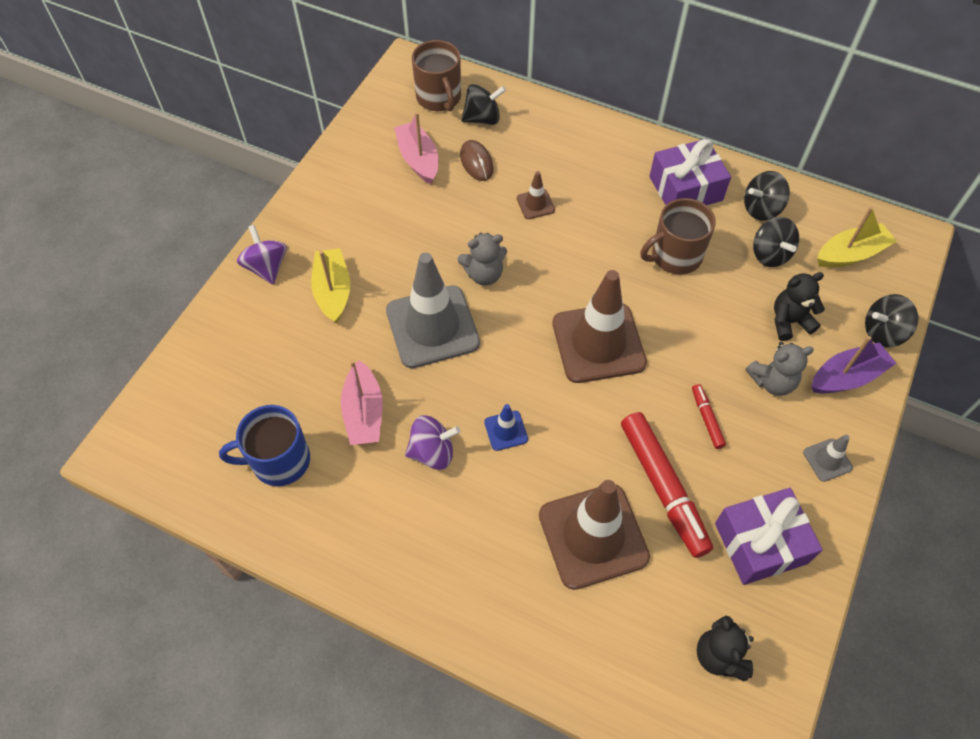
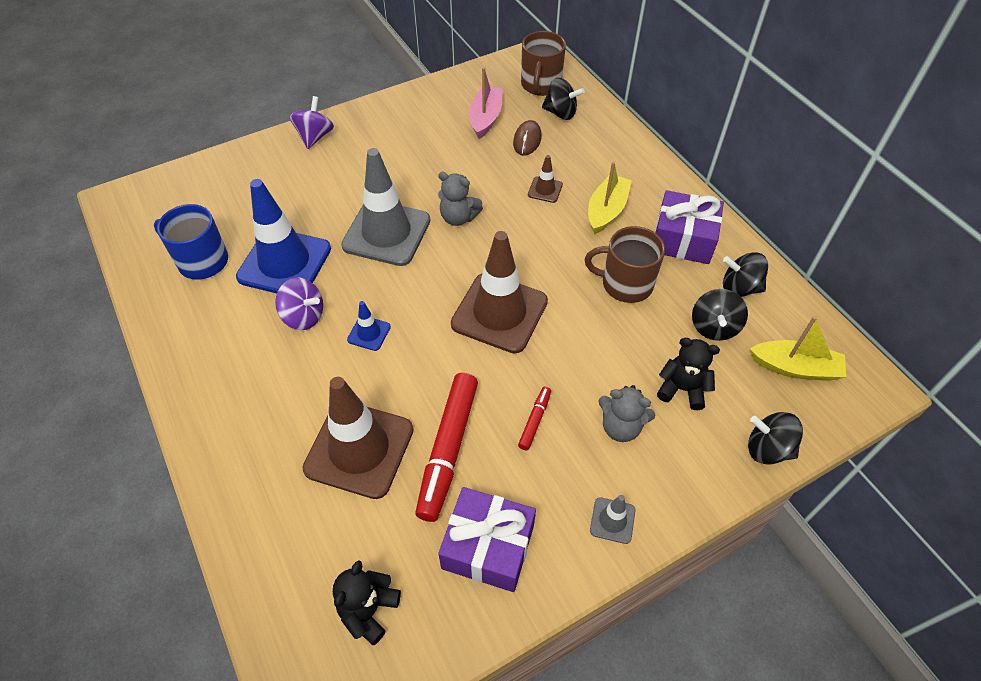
camera: 35 degrees right, 5 degrees down
yellow boat [311,248,350,323] -> yellow boat moved to [588,161,632,234]
pink boat [341,360,383,445] -> blue traffic cone [236,179,331,293]
purple boat [811,336,896,394] -> none

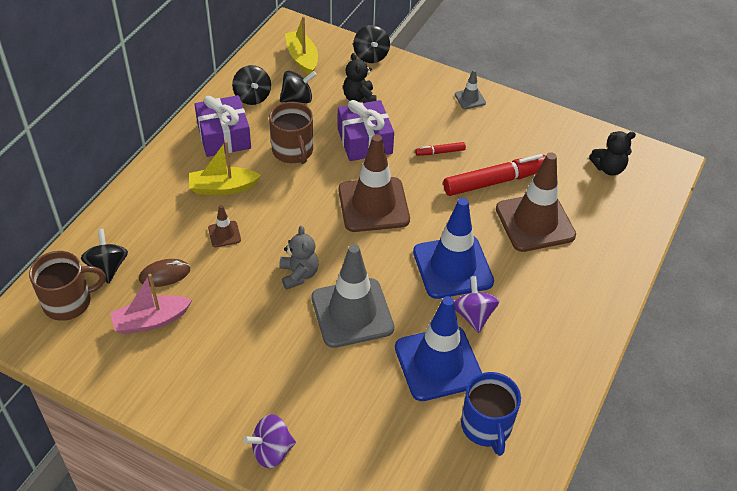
camera: 125 degrees left, 5 degrees down
blue traffic cone [347,301,391,351] -> blue traffic cone [413,198,494,299], size x2.30
purple gift [438,487,536,592] -> purple gift moved to [338,100,394,161]
grey teddy bear [598,385,655,442] -> none

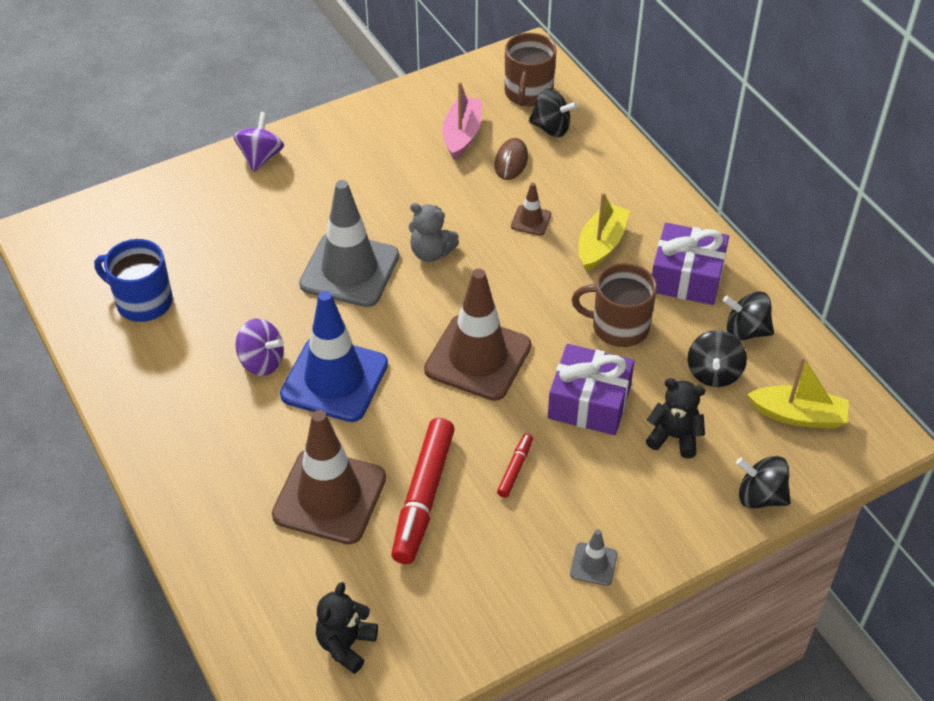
camera: 125 degrees right, 0 degrees up
blue traffic cone [395,296,482,401] -> none

